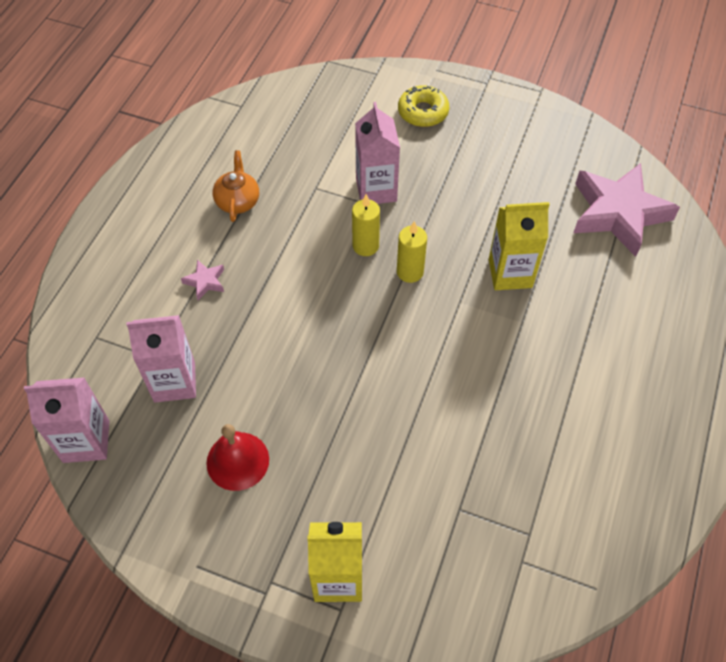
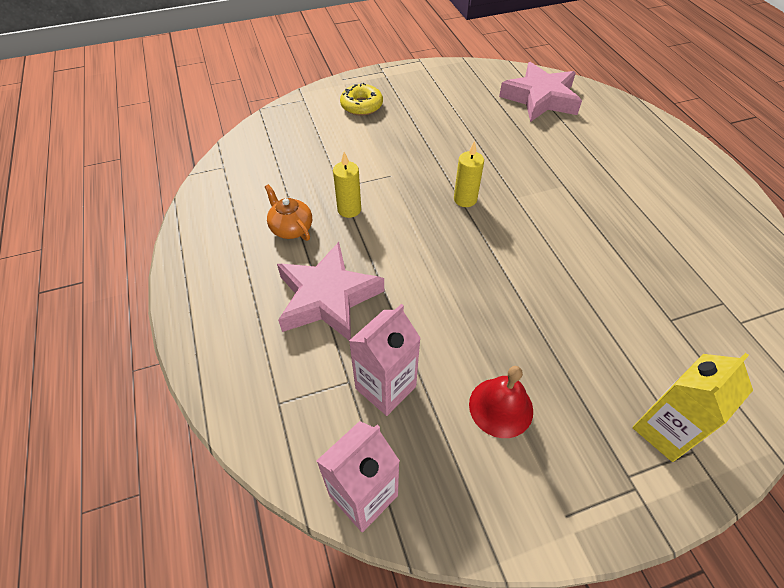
camera: 40 degrees left, 5 degrees down
pink star [181,260,224,300] -> pink star [277,242,384,340], size x2.47
yellow candle [352,194,380,256] -> yellow candle moved to [333,152,361,218]
pink carton [355,102,400,204] -> none
yellow carton [489,202,550,290] -> none

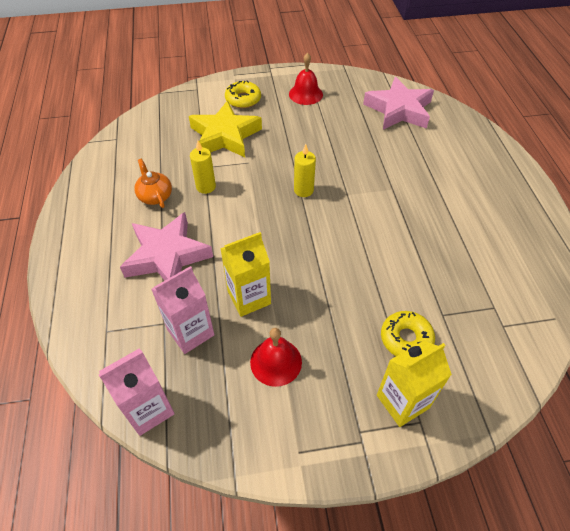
camera: 10 degrees right, 0 degrees up
none -> yellow star [189,100,262,157]
none -> yellow carton [220,232,271,317]
none -> red bell [289,53,323,105]
none -> yellow donut [381,311,435,356]

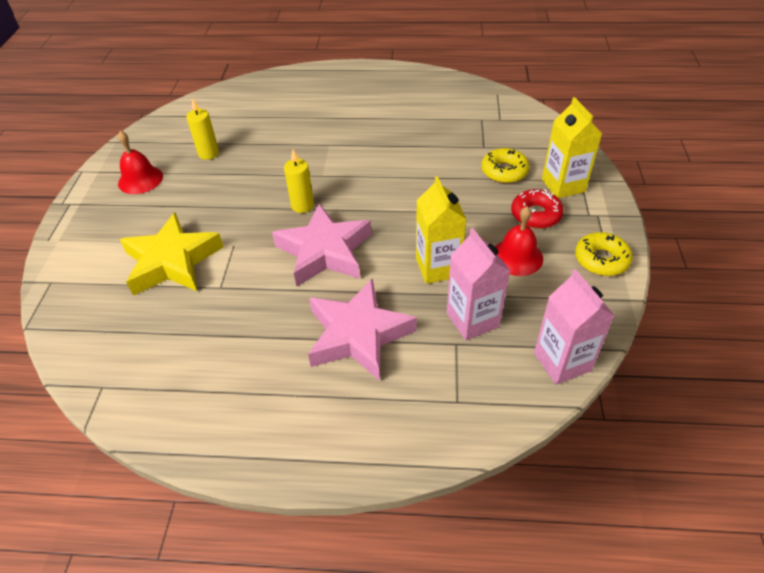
camera: 75 degrees left, 5 degrees down
orange teapot [134,159,172,208] -> none
yellow candle [190,140,216,194] -> yellow candle moved to [186,98,219,160]
yellow donut [225,80,261,108] -> yellow donut moved to [575,232,633,276]
pink star [363,77,434,130] -> pink star moved to [272,204,372,286]
none -> red donut [511,189,564,229]

